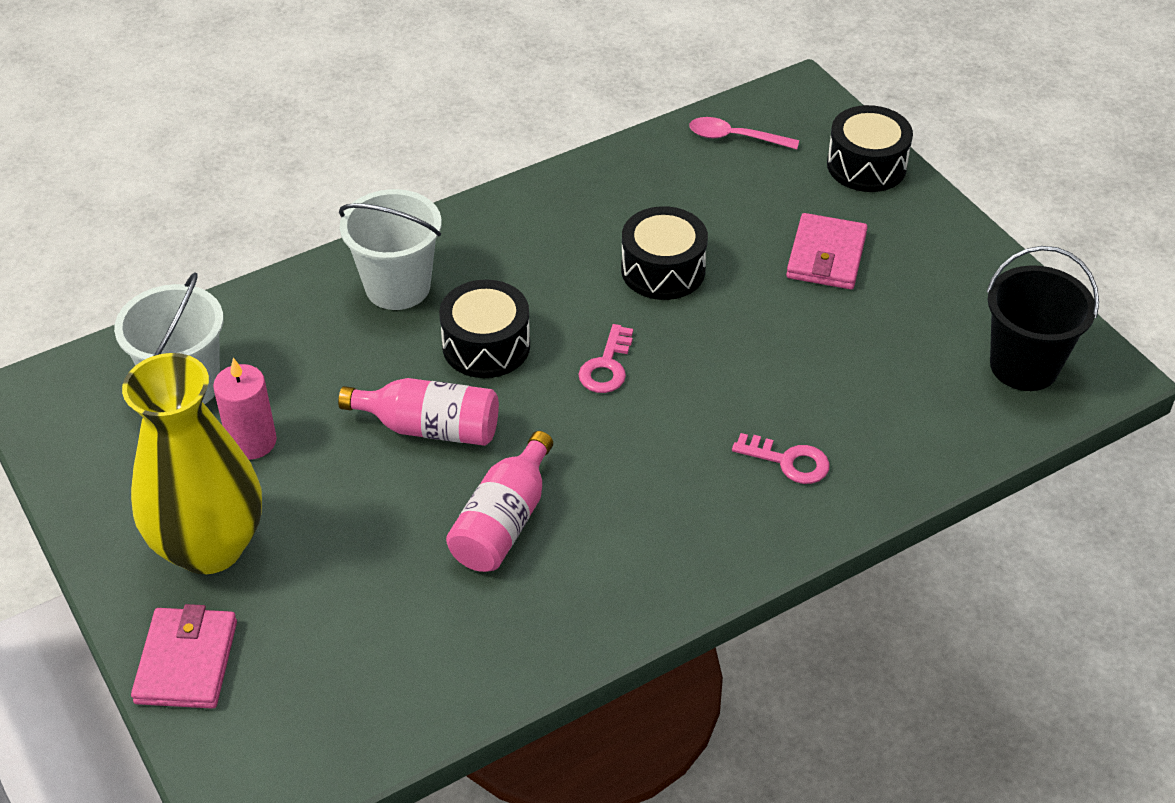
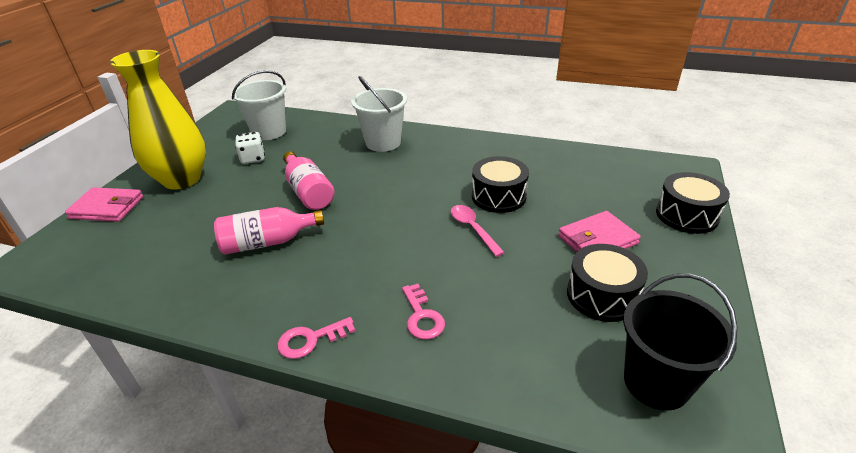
camera: 50 degrees right, 10 degrees down
pink wallet [131,604,237,709] -> pink wallet turned 45 degrees clockwise [65,187,143,222]
pink candle [213,358,277,460] -> white dice [235,132,265,164]
black drum [439,280,530,378] -> black drum moved to [567,244,648,322]
pink key [578,324,633,393] -> pink key moved to [277,317,355,359]
pink spoon [689,117,799,149] -> pink spoon moved to [451,205,505,257]

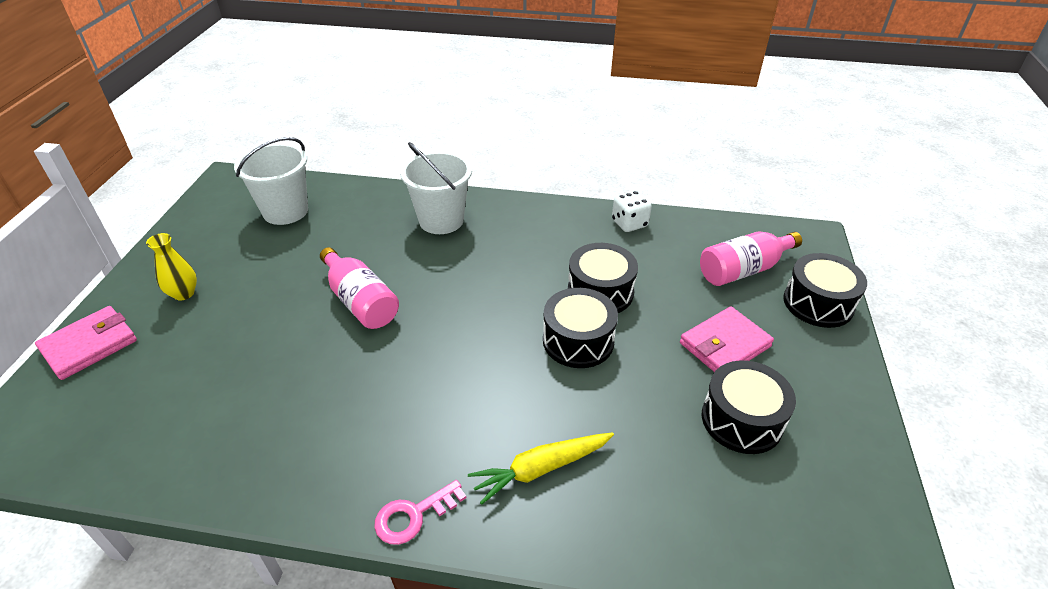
camera: 10 degrees left, 5 degrees up
pink wallet [65,187,143,222] -> pink wallet turned 45 degrees counterclockwise [35,306,137,380]
yellow vase [110,50,206,190] -> yellow vase [146,233,197,301], size x0.42
pink bottle [214,207,324,255] -> pink bottle moved to [700,232,802,286]
white dice [235,132,265,164] -> white dice moved to [612,191,652,232]
pink key [402,284,445,340] -> yellow carrot [468,432,614,505]
pink spoon [451,205,505,257] -> black drum [543,288,618,368]
black bucket [623,274,738,411] -> none

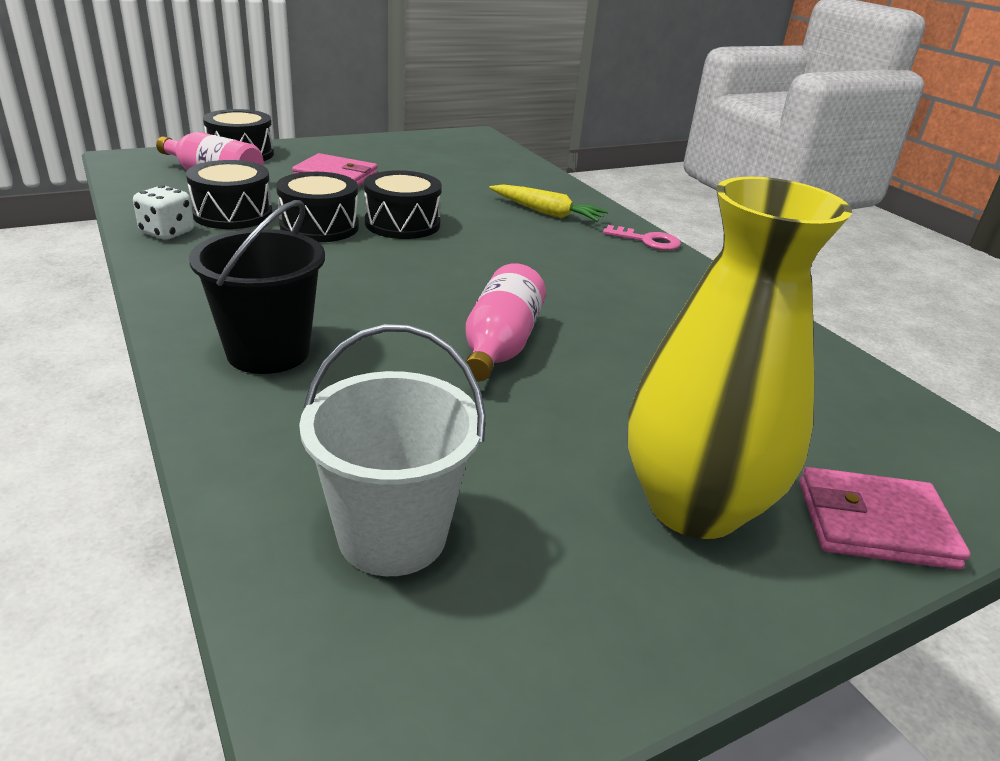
camera: 130 degrees left, 10 degrees down
yellow vase [146,233,197,301] -> yellow vase [628,177,852,539], size x2.41
white bucket [400,142,472,234] -> black bucket [189,200,325,374]
black drum [702,360,796,454] -> black drum moved to [186,160,272,229]

